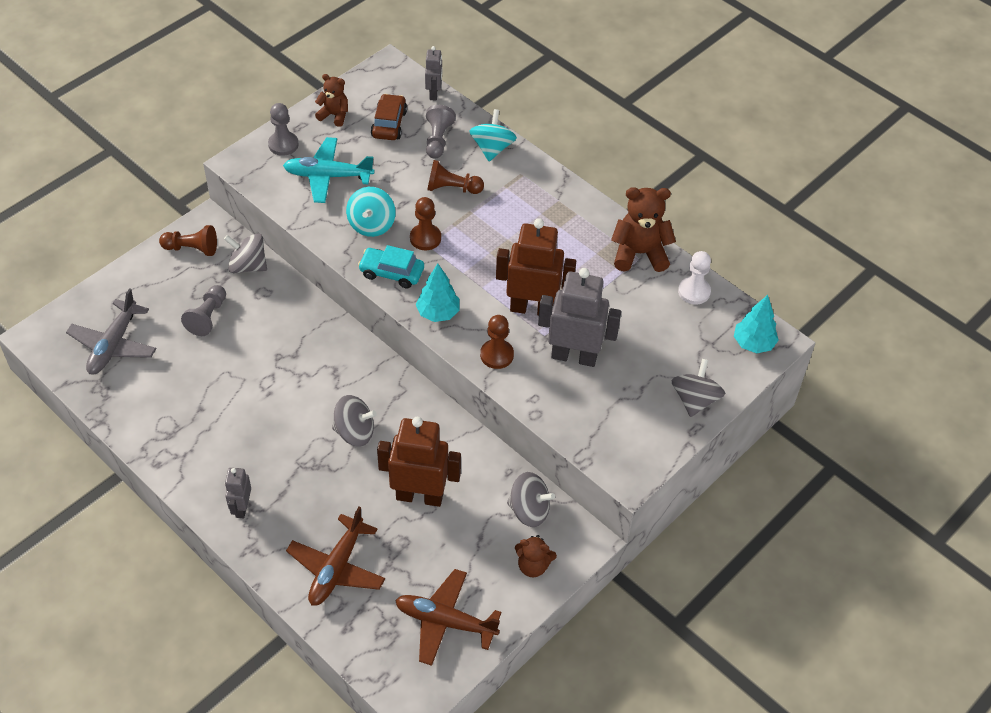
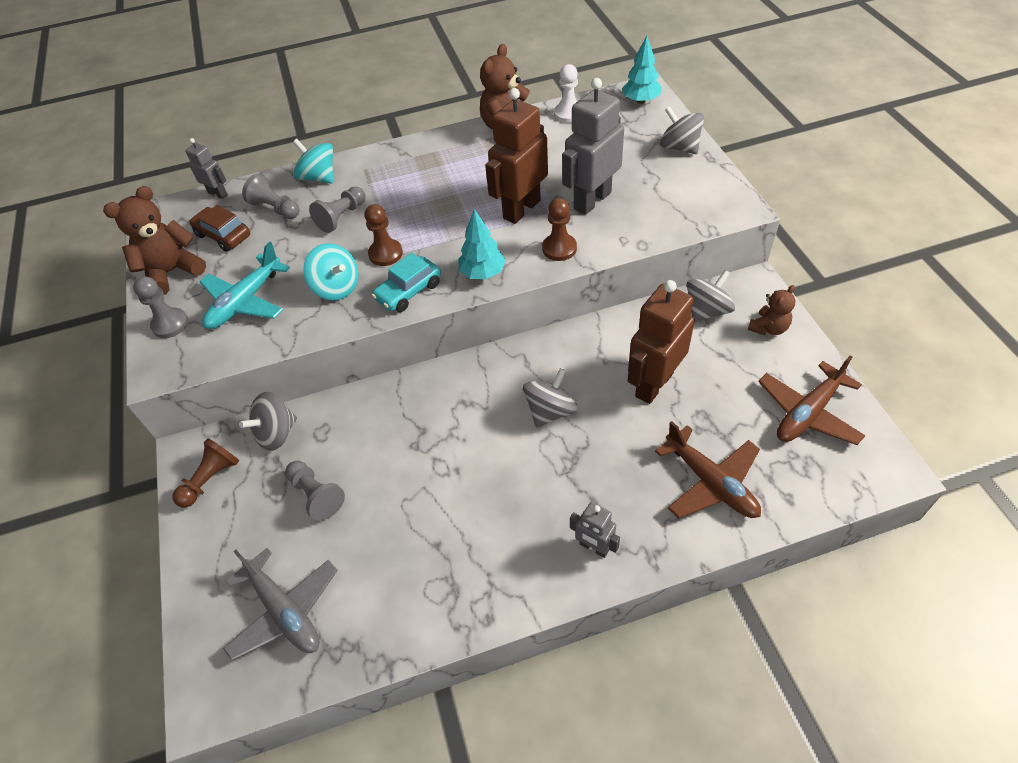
camera: 55 degrees left, 0 degrees up
brown teddy bear [315,74,348,127] -> brown teddy bear [103,186,206,295], size x1.67
brown pawn [427,160,484,194] -> grey pawn [309,186,366,233]

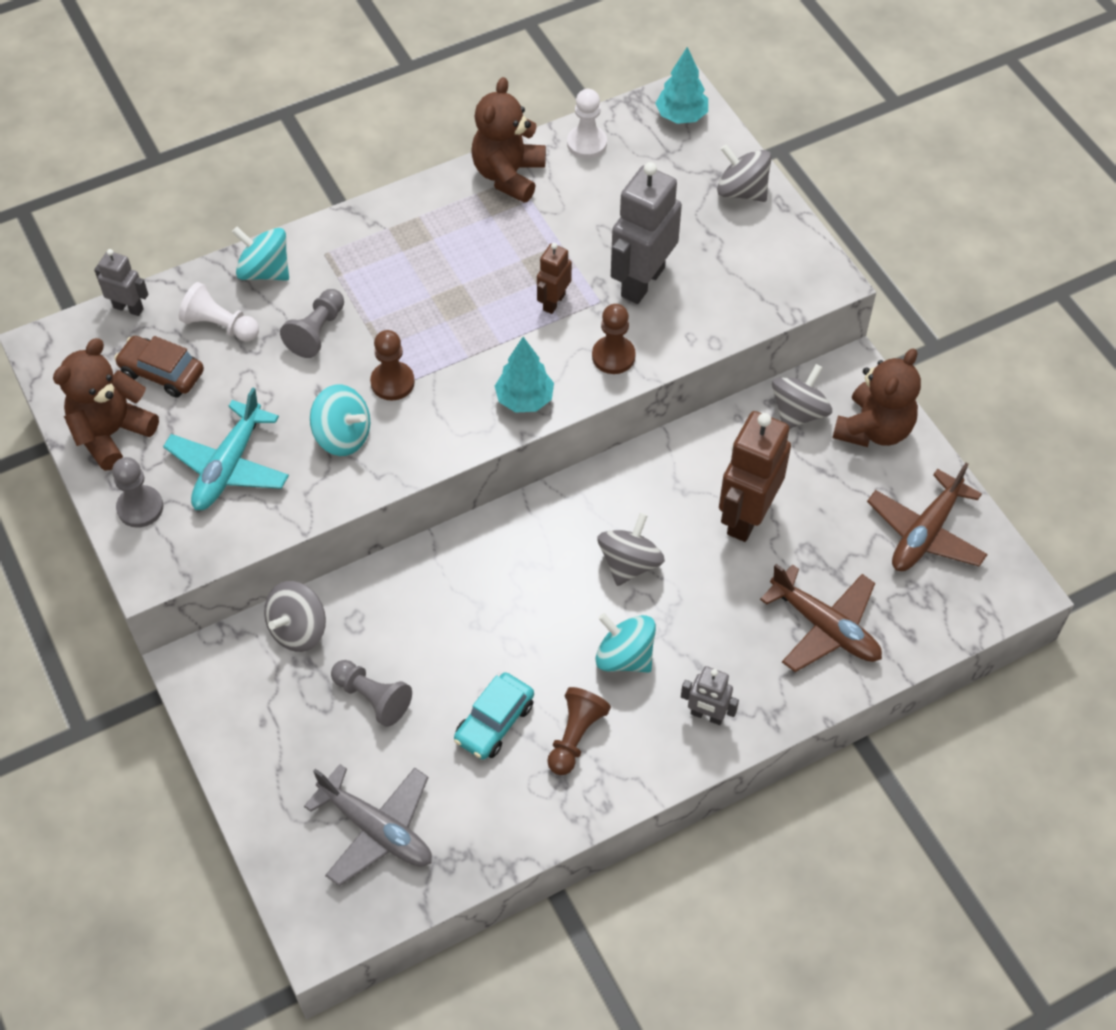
camera: 15 degrees left, 5 degrees up
brown pawn [172,438,239,508] -> brown pawn moved to [547,687,611,775]
grey pawn [242,173,299,219] -> white pawn [179,282,259,342]
turquoise car [372,253,441,312] -> turquoise car moved to [454,672,534,760]
brown robot [485,88,548,224] -> brown robot [537,243,572,314], size x0.52
brown teddy bear [748,285,795,335] -> brown teddy bear [833,348,921,447], size x1.67
none -> turquoise spinning top [596,613,656,673]

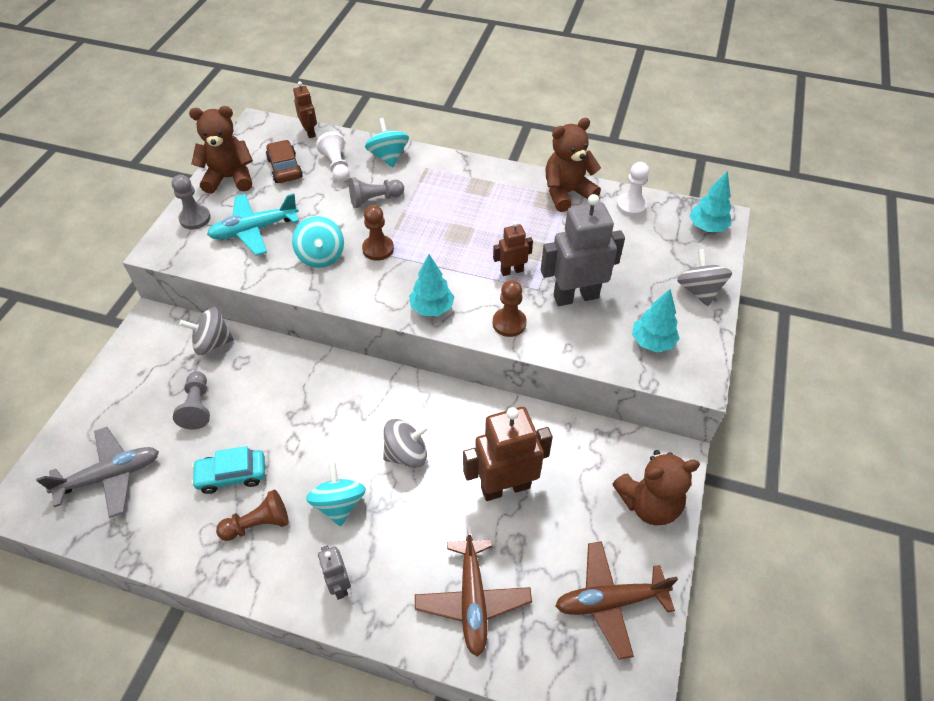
camera: 45 degrees right, 5 degrees down
grey robot [94,249,149,316] -> brown robot [293,81,317,138]
grey plane [304,764,432,886] -> grey plane turned 105 degrees counterclockwise [36,427,159,518]
grey spinning top [772,364,832,429] -> none
none -> turquoise tree [632,289,680,352]

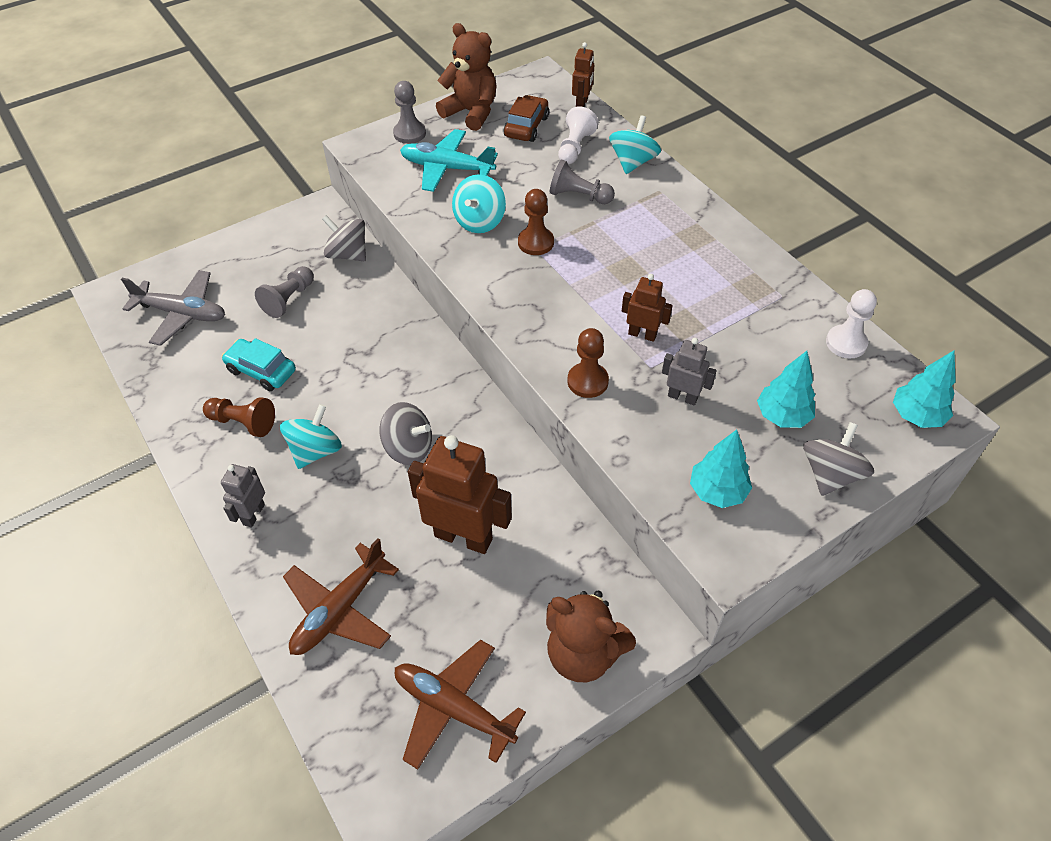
camera: 40 degrees right, 0 degrees up
turquoise tree [409,254,454,316] -> turquoise tree moved to [757,351,815,428]
grey robot [541,194,625,306] -> grey robot [662,338,716,406], size x0.52
brown teddy bear [545,118,601,212] -> none

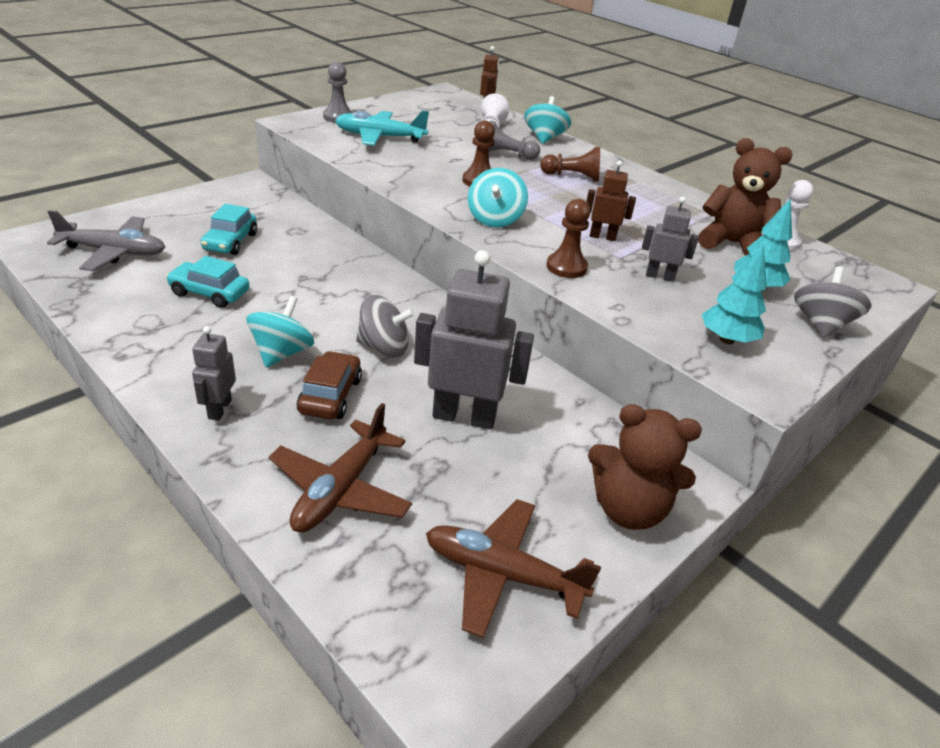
camera: 15 degrees left, 15 degrees down
brown pawn [203,397,275,437] -> brown pawn moved to [540,147,600,181]
grey pawn [255,266,314,318] -> turquoise car [201,204,257,255]
grey spinning top [322,215,366,261] -> none
brown robot [408,435,512,554] -> grey robot [414,250,534,429]
brown teddy bear [436,23,497,131] -> brown teddy bear moved to [698,138,793,256]
turquoise spinning top [452,174,506,233] -> turquoise spinning top moved to [468,168,528,227]
brown car [504,95,549,142] -> brown car moved to [297,351,362,419]
turquoise tree [893,351,956,428] -> none

